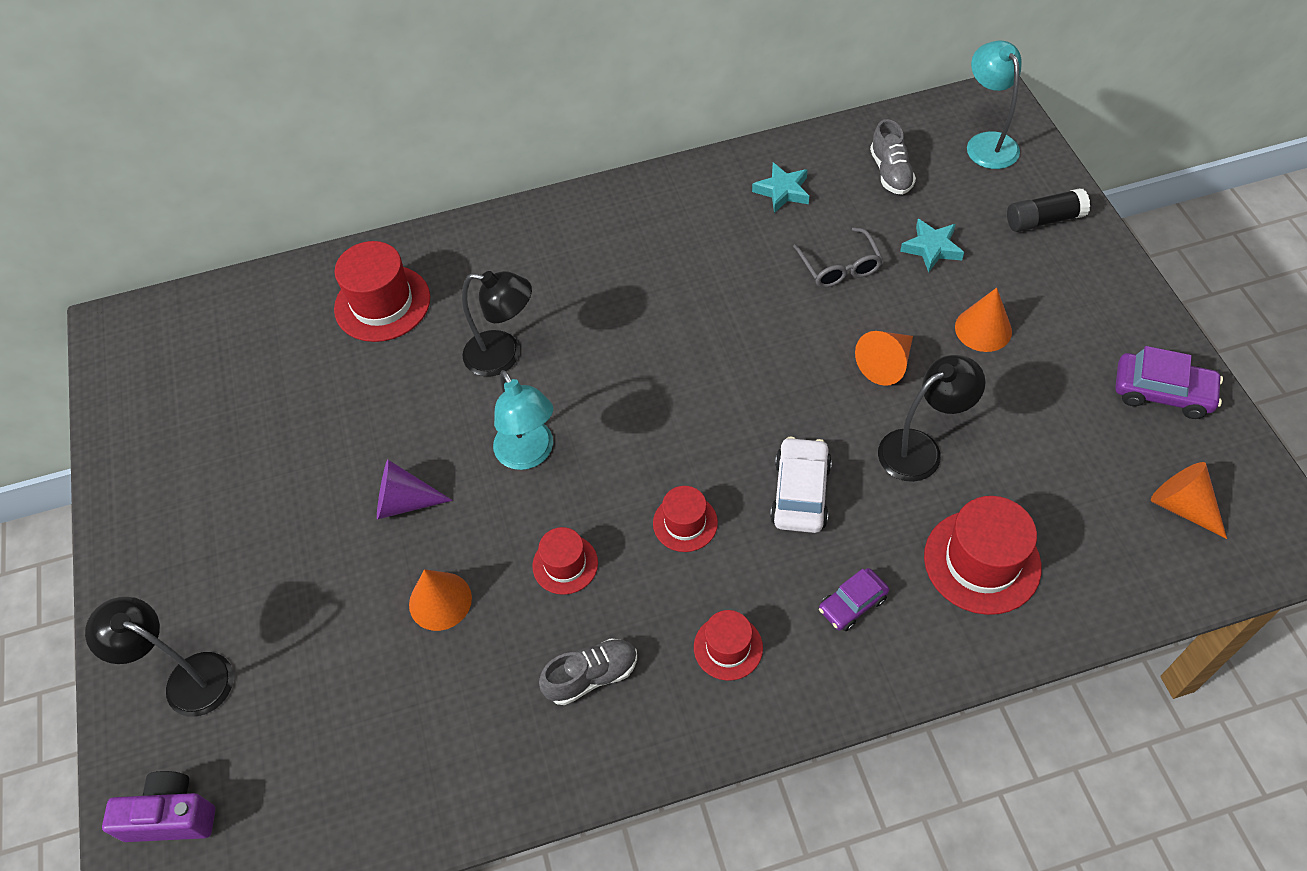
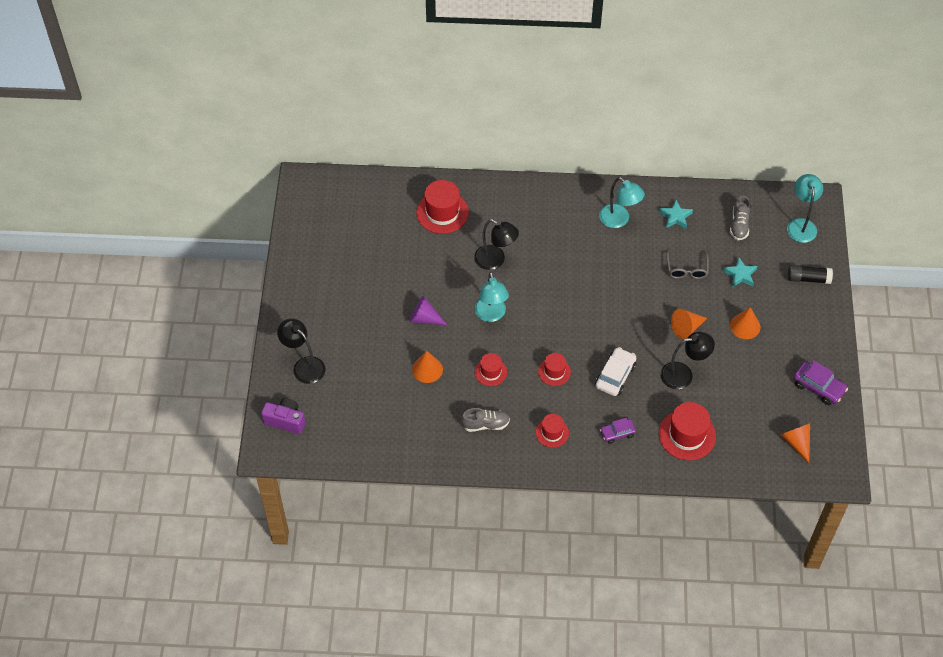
camera: 15 degrees right, 0 degrees up
none -> turquoise lamp [599,177,645,228]

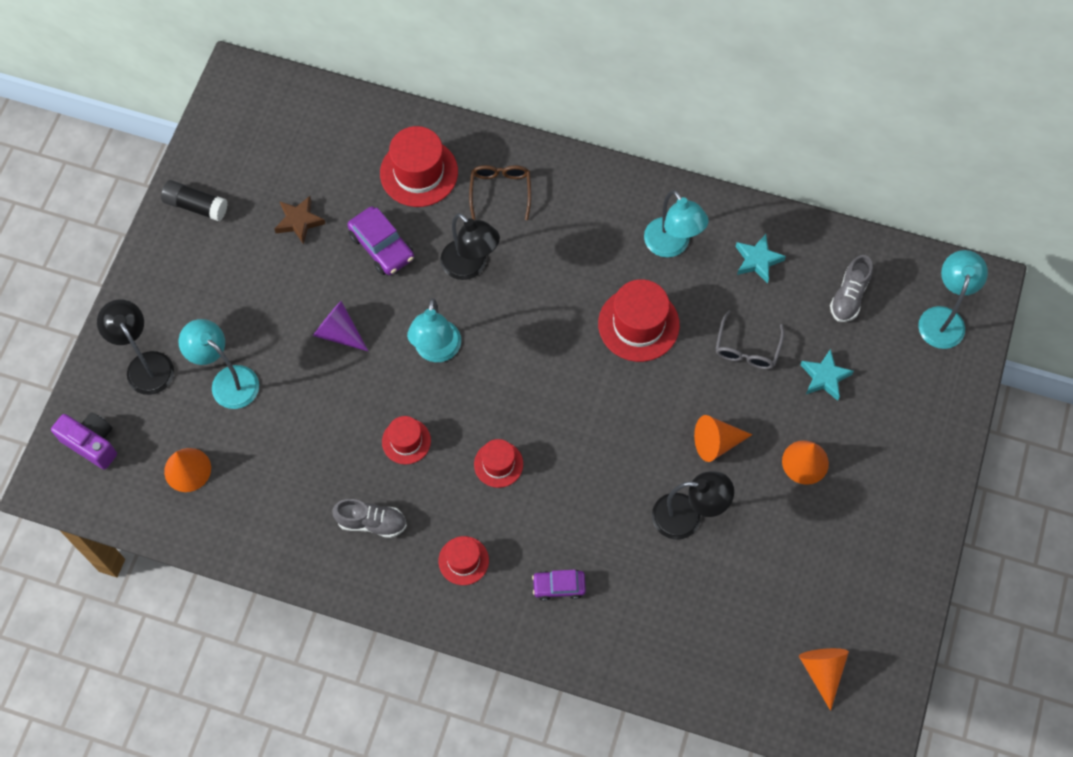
camera: 15 degrees right, 10 degrees up
orange cone [412,351,443,383] -> orange cone moved to [164,448,211,492]
white car [595,347,636,396] -> none
red hat [659,402,716,460] -> red hat moved to [598,279,680,362]
black glue stick [788,265,833,284] -> black glue stick moved to [161,180,228,221]
purple car [793,360,848,405] -> purple car moved to [347,206,414,275]
none -> turquoise lamp [179,319,259,409]
none -> brown star [274,196,325,245]
none -> brown glasses [469,165,531,220]

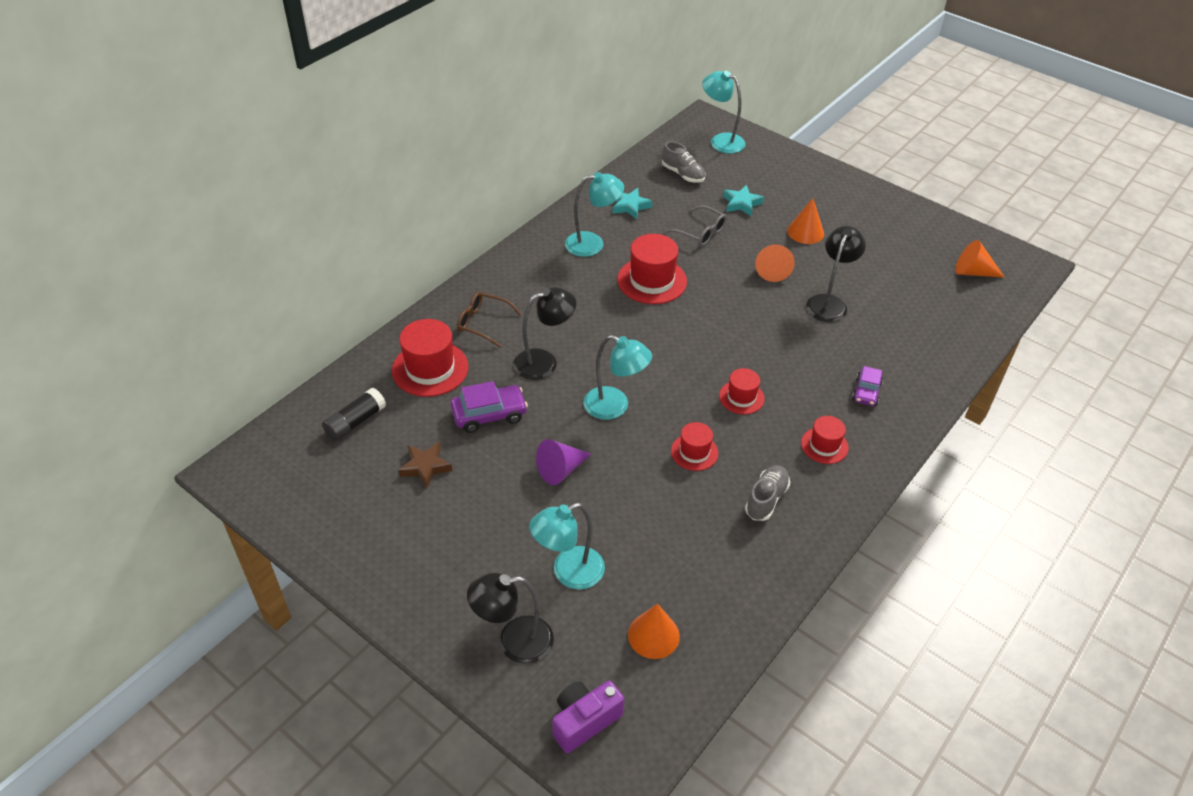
camera: 70 degrees left, 20 degrees down
black glue stick [161,180,228,221] -> black glue stick moved to [322,388,386,441]

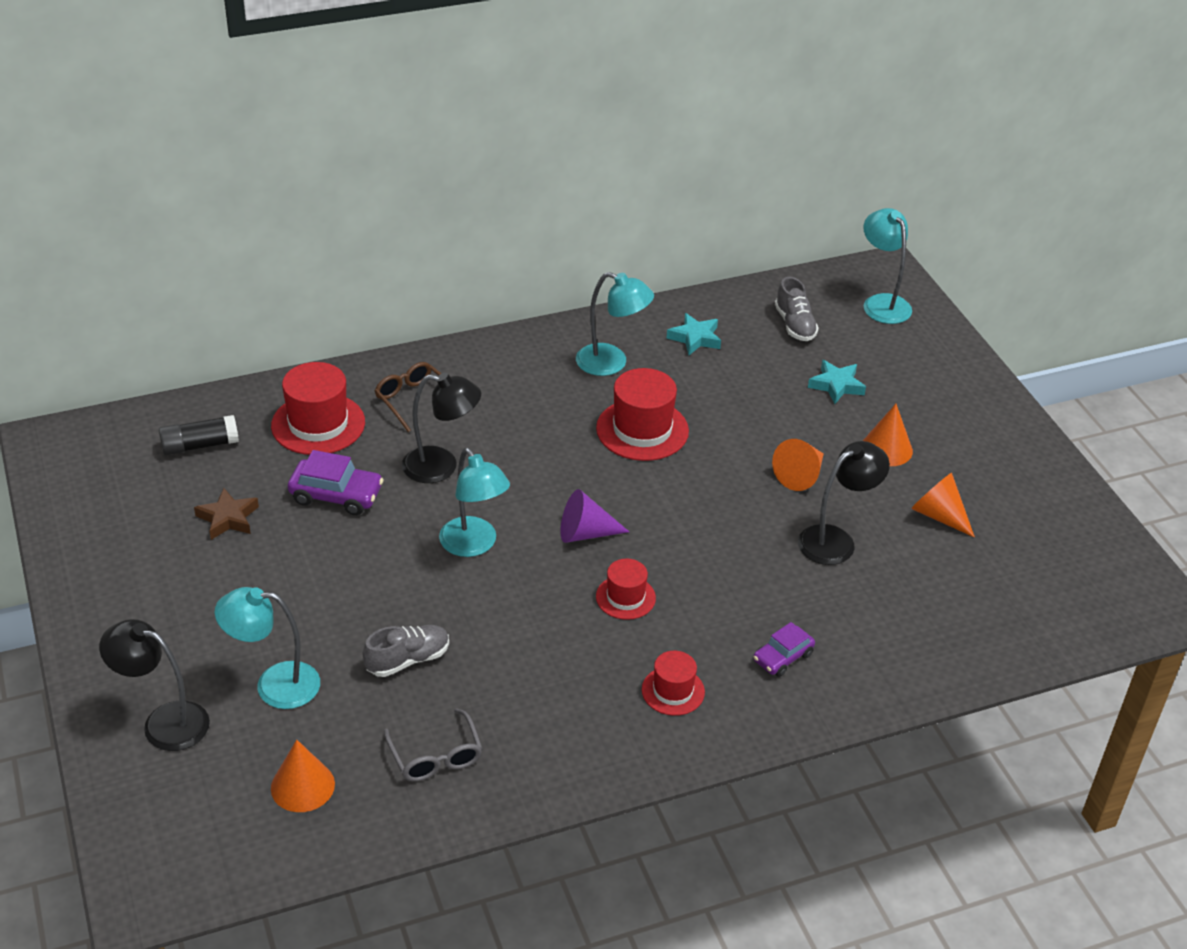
camera: 30 degrees right, 5 degrees down
purple cone [536,439,591,485] -> purple cone moved to [560,489,629,543]
purple camera [552,681,624,753] -> none
grey glasses [665,206,727,246] -> grey glasses moved to [384,709,482,781]
red hat [671,422,718,471] -> none
grey shoe [745,465,790,521] -> grey shoe moved to [363,625,449,677]
orange cone [956,240,1005,278] -> orange cone moved to [911,473,975,538]

